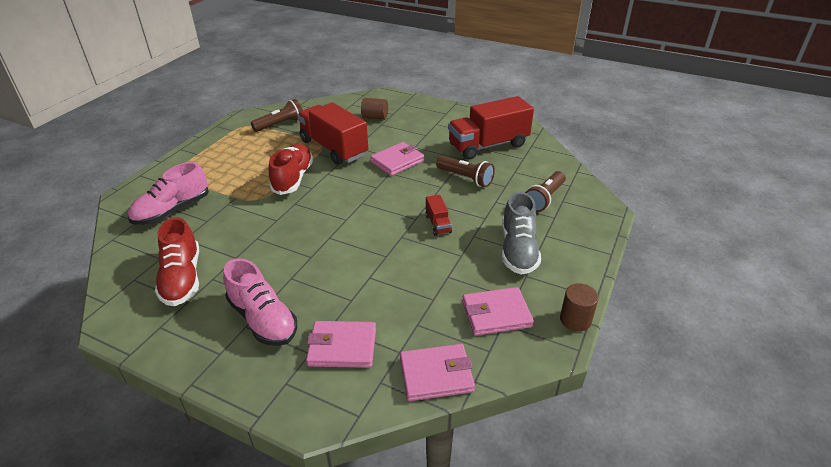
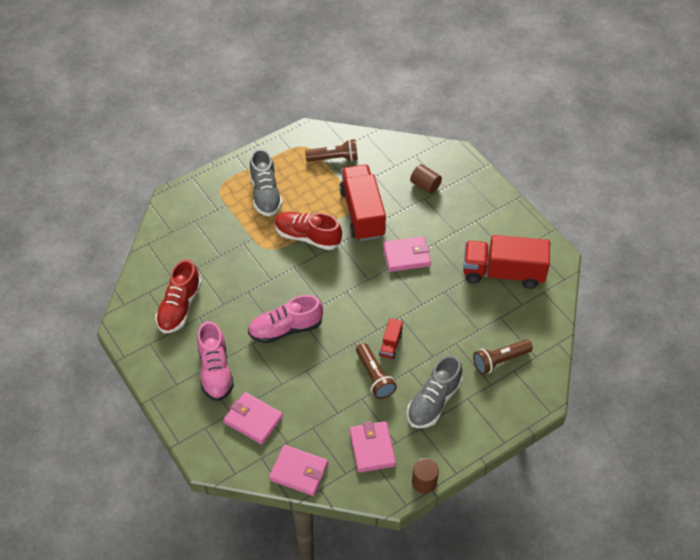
camera: 30 degrees right, 15 degrees up
pink shoe [128,162,209,225] -> pink shoe moved to [248,295,323,343]
red shoe [269,144,313,195] -> red shoe turned 105 degrees counterclockwise [275,212,342,250]
brown flashlight [436,156,495,187] -> brown flashlight moved to [356,343,397,399]
pink wallet [462,287,534,336] -> pink wallet turned 60 degrees clockwise [350,421,396,473]
none -> grey shoe [250,149,282,216]

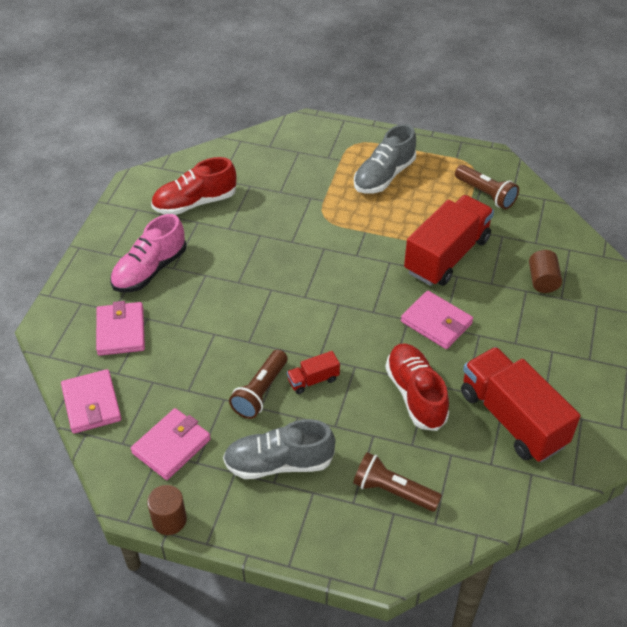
camera: 50 degrees right, 5 degrees down
pink shoe [248,295,323,343] -> none
red shoe [275,212,342,250] -> red shoe moved to [385,343,449,431]

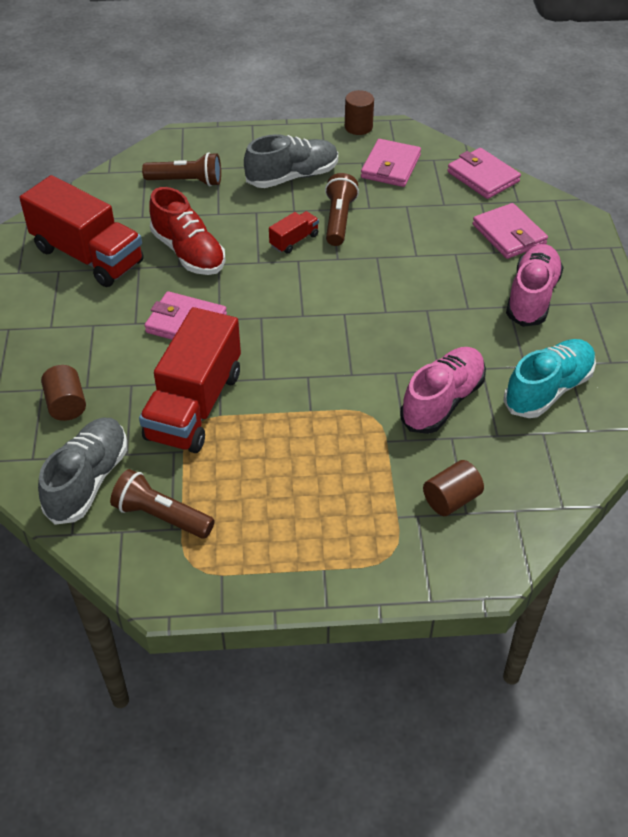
camera: 160 degrees right, 0 degrees up
red shoe [151,157,236,215] -> turquoise shoe [503,339,596,418]
grey shoe [354,124,416,193] -> grey shoe moved to [38,418,127,525]
none -> pink shoe [400,347,486,434]
none -> brown cylinder [423,460,484,516]

